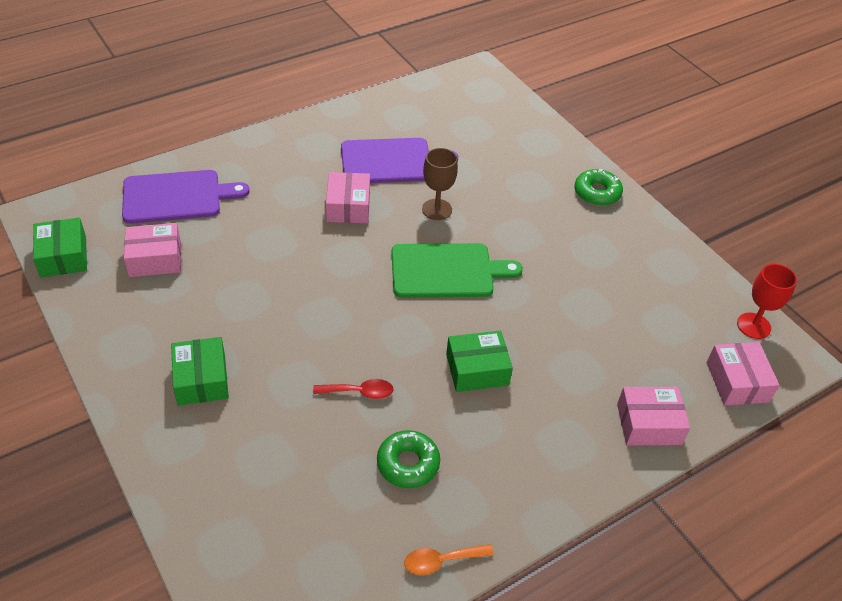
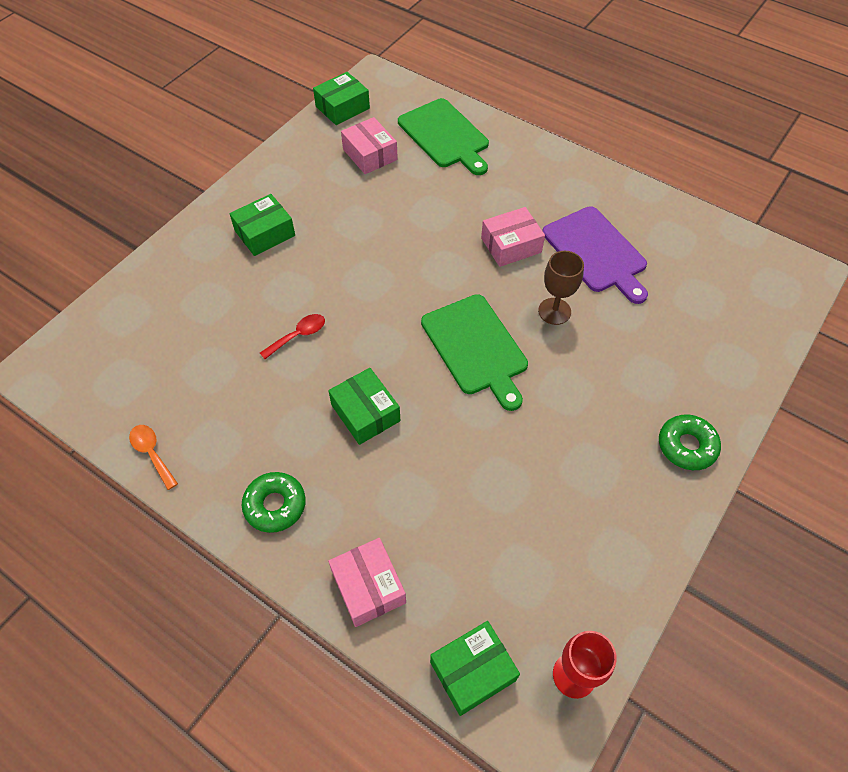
camera: 70 degrees right, 10 degrees up
purple cutting board [122,170,250,224] -> green cutting board [398,98,489,175]
red spoon [313,379,394,399] -> red spoon turned 105 degrees counterclockwise [260,314,325,359]
green donut [377,430,440,488] -> green donut moved to [242,472,306,533]
pink box [707,342,780,406] -> green box [430,621,520,716]

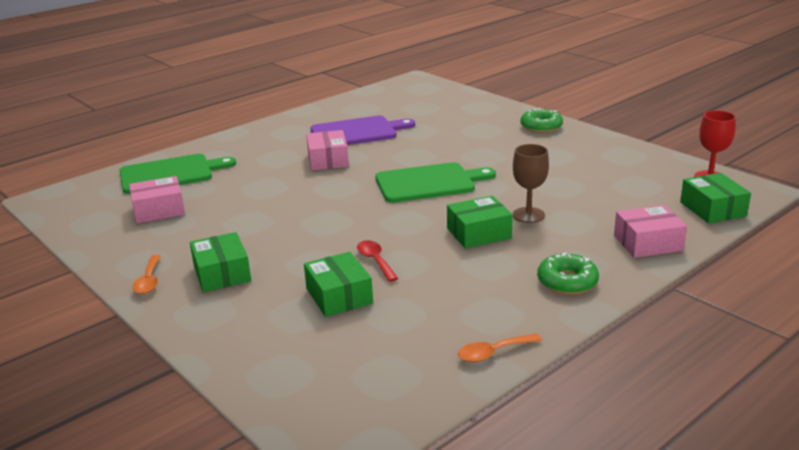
camera: 75 degrees left, 30 degrees down
green box [313,72,370,125] -> green box moved to [304,252,373,317]
brown goblet [538,251,584,325] -> brown goblet moved to [513,144,549,223]
none -> orange spoon [132,255,161,294]

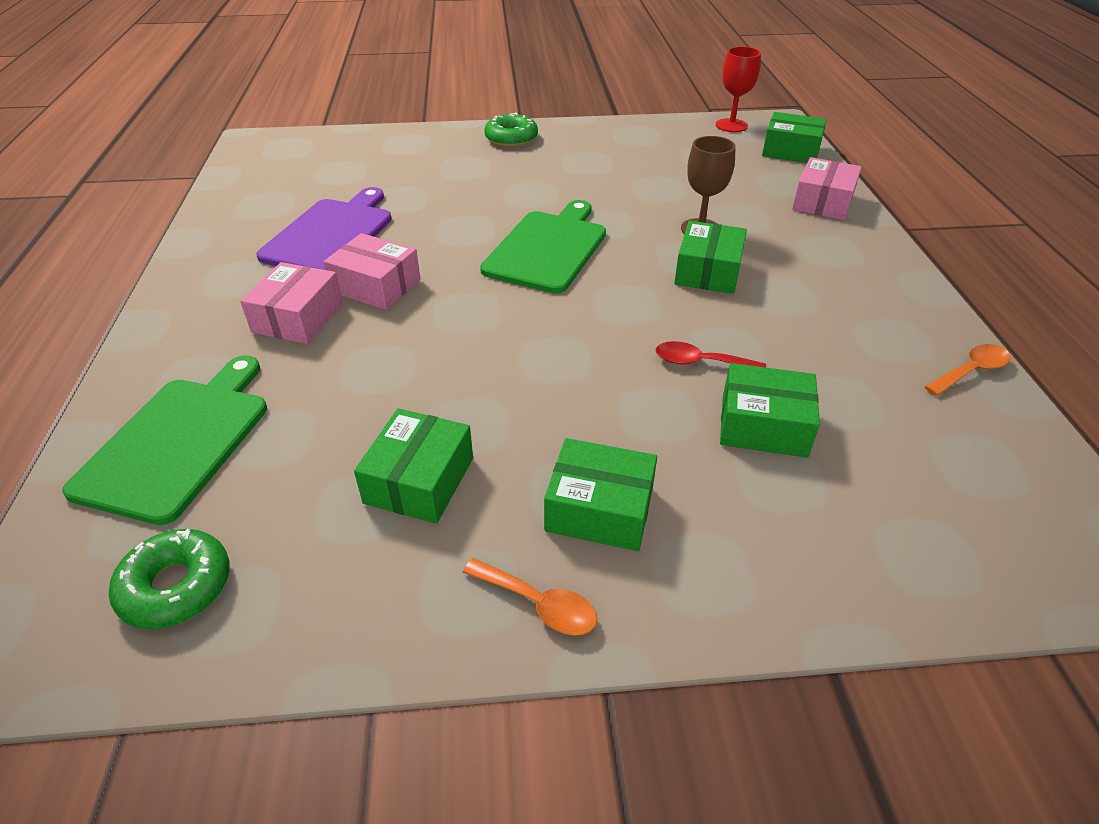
camera: 55 degrees left, 15 degrees up
pink box [129,176,185,223] -> pink box moved to [240,262,343,344]
orange spoon [458,333,542,362] -> orange spoon turned 135 degrees counterclockwise [925,344,1011,396]
green donut [537,253,599,294] -> green donut moved to [109,529,230,629]
none -> green box [354,408,473,524]

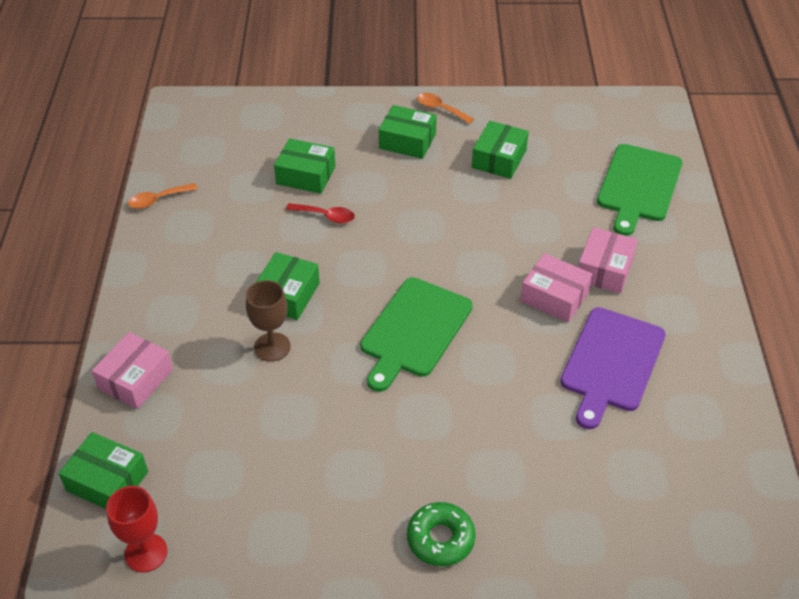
camera: 175 degrees left, 5 degrees up
green donut [109,529,230,629] -> none

